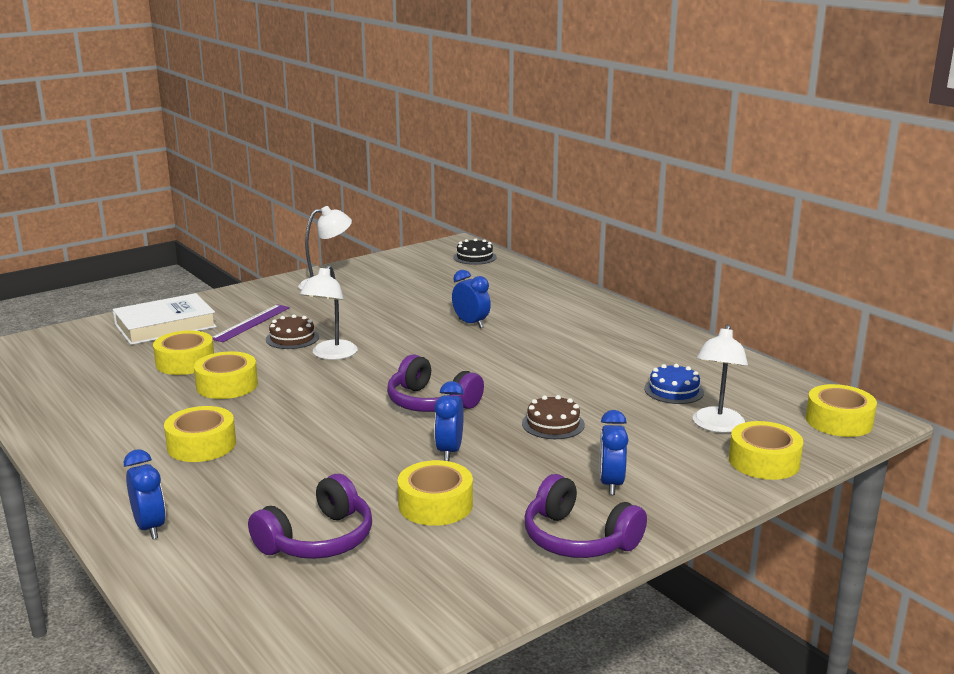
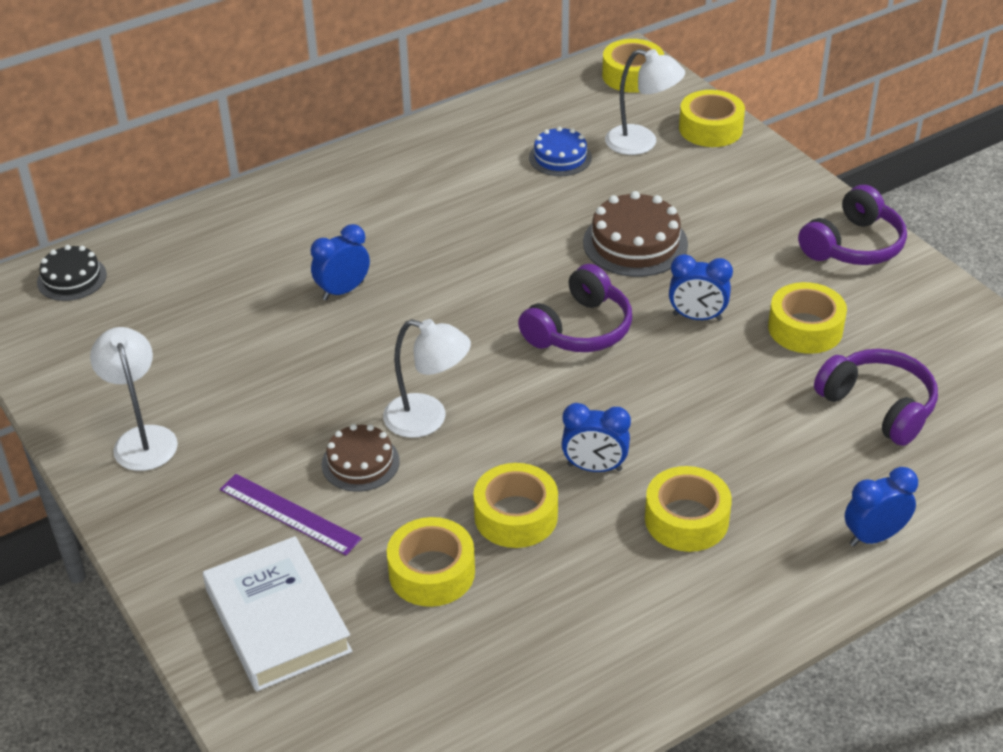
camera: 85 degrees left, 20 degrees up
brown cake [522,395,585,439] -> brown cake [583,191,688,277], size x1.56
blue clock [599,410,629,495] -> blue clock moved to [561,403,631,472]

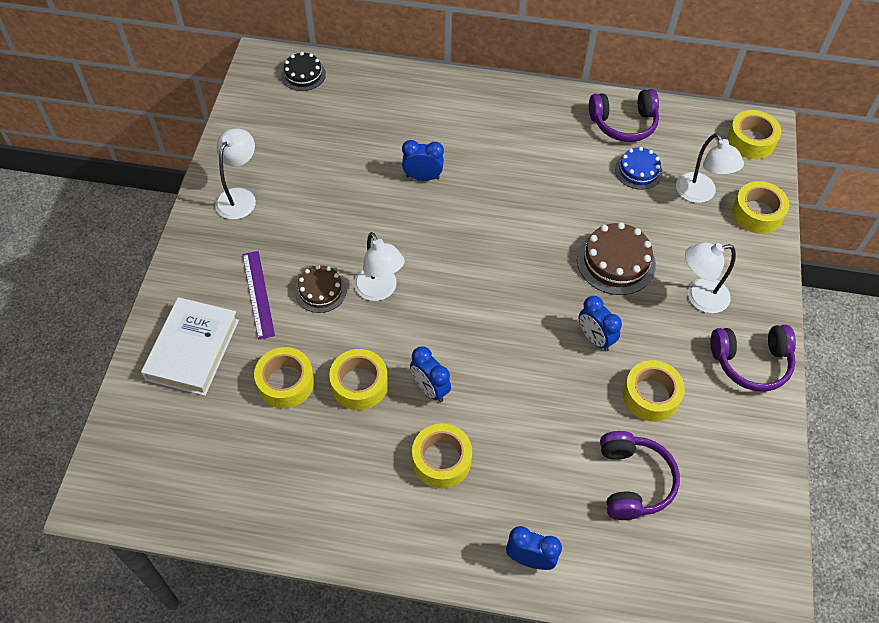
camera: 40 degrees right, 15 degrees up
purple headphones [518,264,632,352] -> purple headphones moved to [589,89,659,142]
none -> white lamp [685,243,736,313]

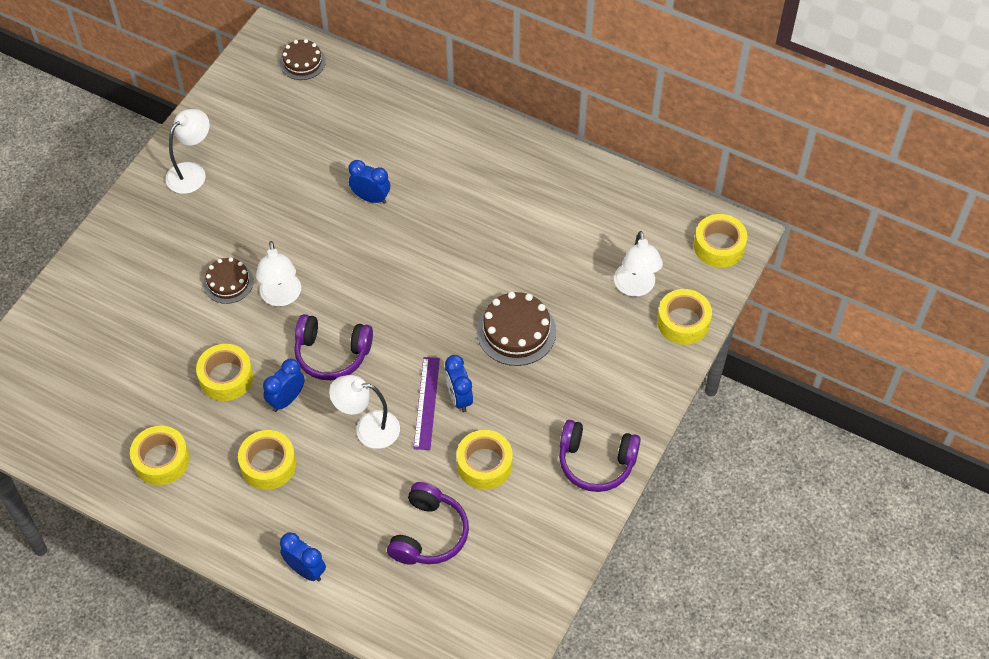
camera: 20 degrees right, 0 degrees up
white book [141,297,239,396] -> none
purple ruler [243,251,275,340] -> purple ruler moved to [413,357,440,450]
yellow tape [254,347,314,408] -> yellow tape moved to [130,426,190,485]
black cake [281,52,326,91] -> brown cake [280,39,326,80]
blue clock [410,346,451,402] -> blue clock turned 60 degrees clockwise [263,359,305,412]
purple headphones [589,89,659,142] -> purple headphones moved to [294,314,373,380]
blue cake [615,147,663,190] -> none
white lamp [685,243,736,313] -> white lamp moved to [329,375,400,449]

